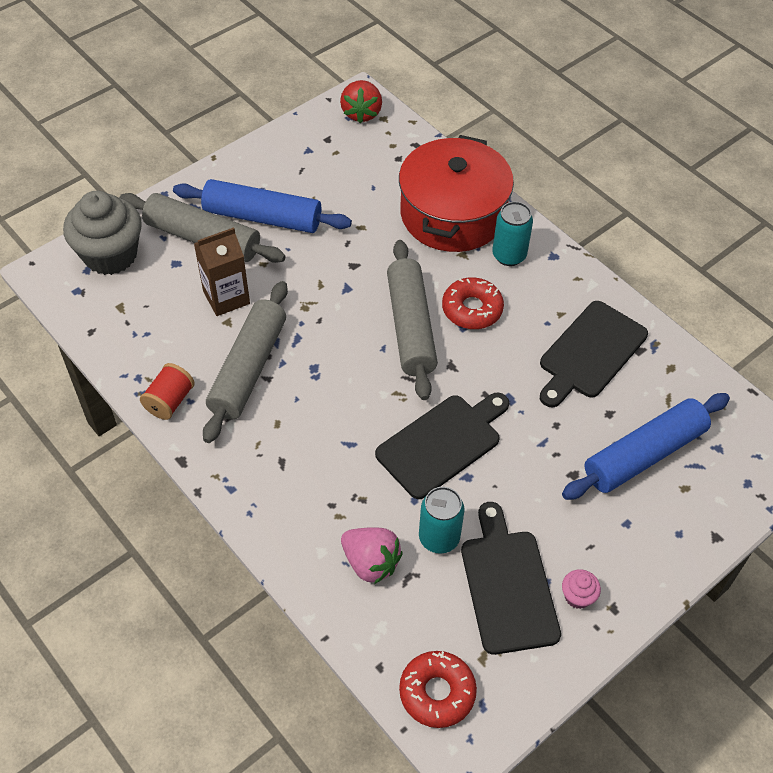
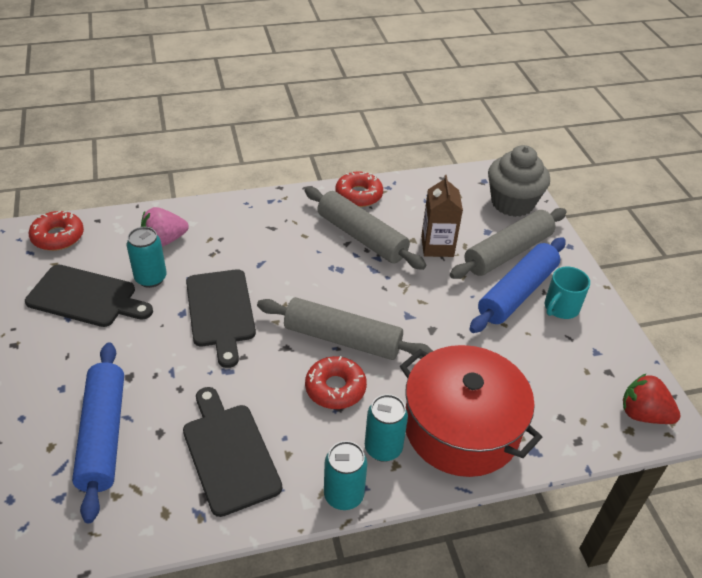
camera: 115 degrees right, 10 degrees down
red spool [140,363,195,420] -> red donut [336,171,383,207]
pink cupcake [562,569,601,609] -> none
none -> turquoise can [324,441,367,510]
none -> turquoise mug [545,267,590,319]

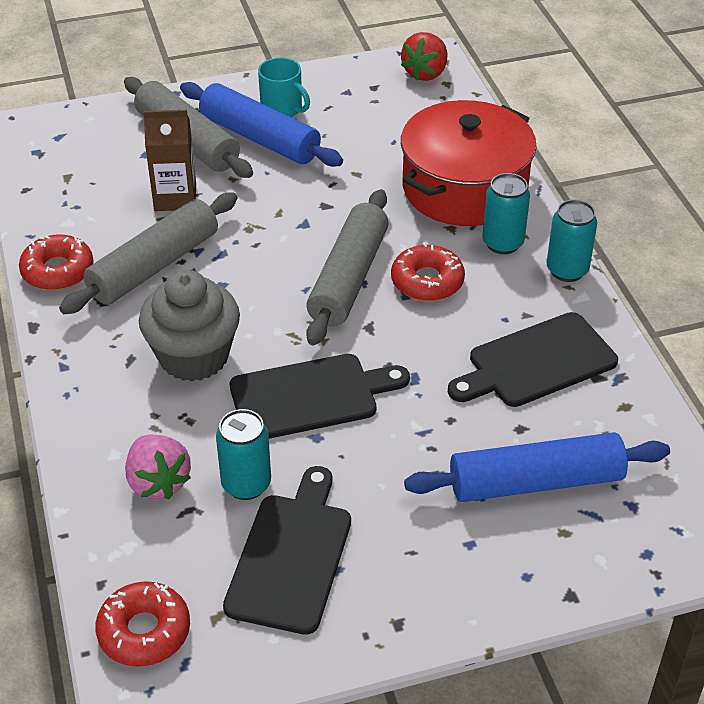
camera: 90 degrees left, 0 degrees up
grey cupcake [488,145,550,217] -> grey cupcake moved to [139,270,240,381]

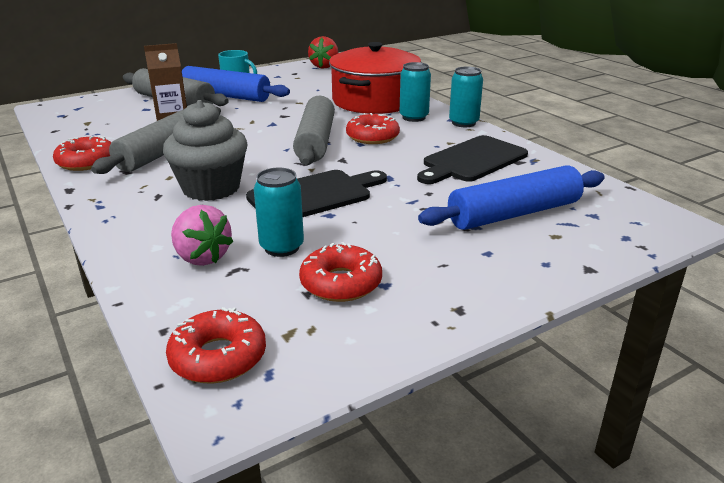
camera: 15 degrees left, 15 degrees down
black cutting board [223,466,351,635] -> red donut [299,242,382,302]

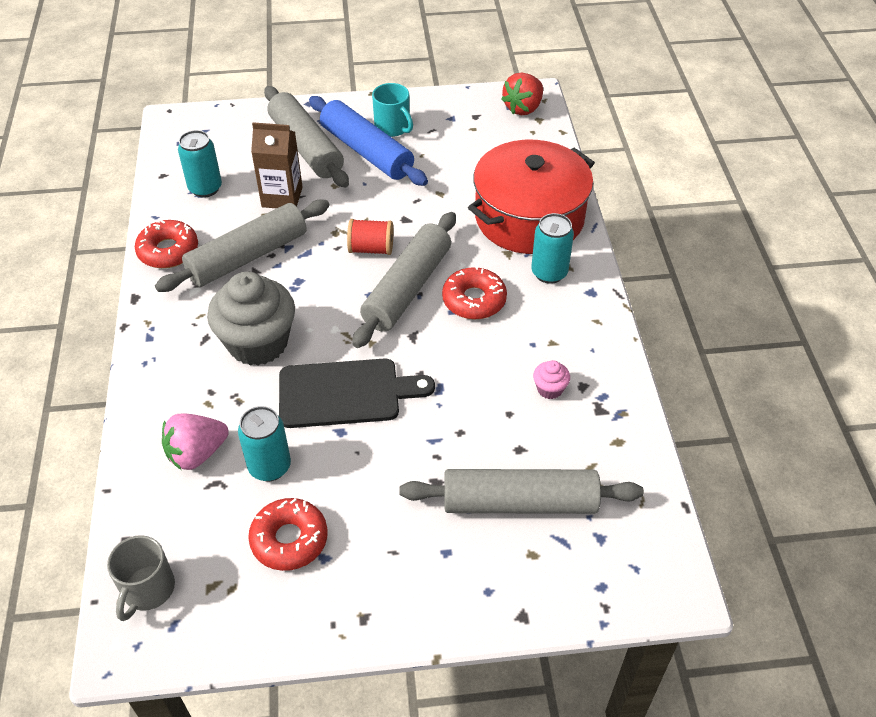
camera: 25 degrees right, 20 degrees up
red donut [166,307,266,384] -> grey mug [107,535,175,621]
pink strawberry [171,205,234,266] -> pink strawberry turned 75 degrees clockwise [162,414,229,470]
black cutting board [417,135,528,184] -> pink cupcake [533,360,570,399]
blue rolling pin [418,165,605,230] -> grey rolling pin [400,469,644,514]
turquoise can [449,67,483,127] -> turquoise can moved to [178,130,222,198]
none -> red spool [347,219,393,255]

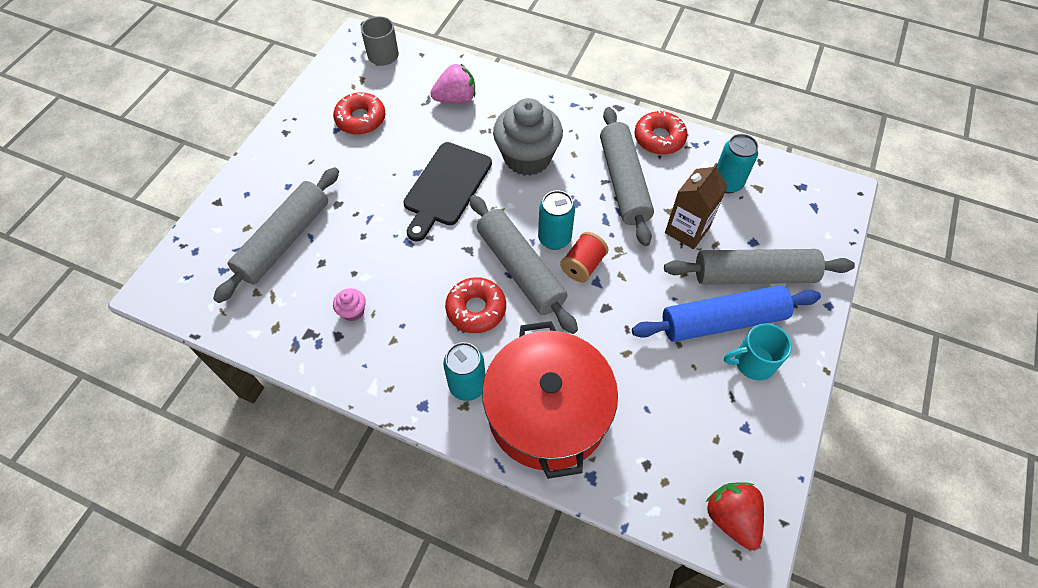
camera: 120 degrees right, 10 degrees up
pink strawberry [162,414,229,470] -> pink strawberry turned 75 degrees clockwise [430,64,475,104]
turquoise can [238,406,291,481] -> turquoise can moved to [538,190,575,250]

